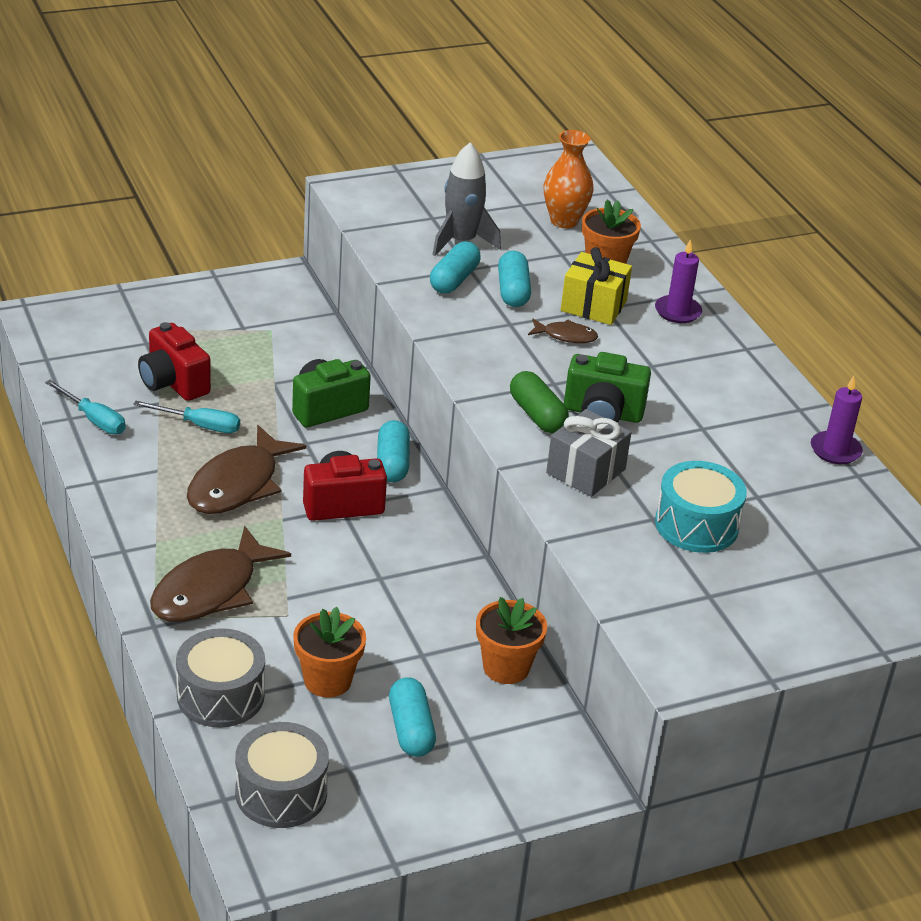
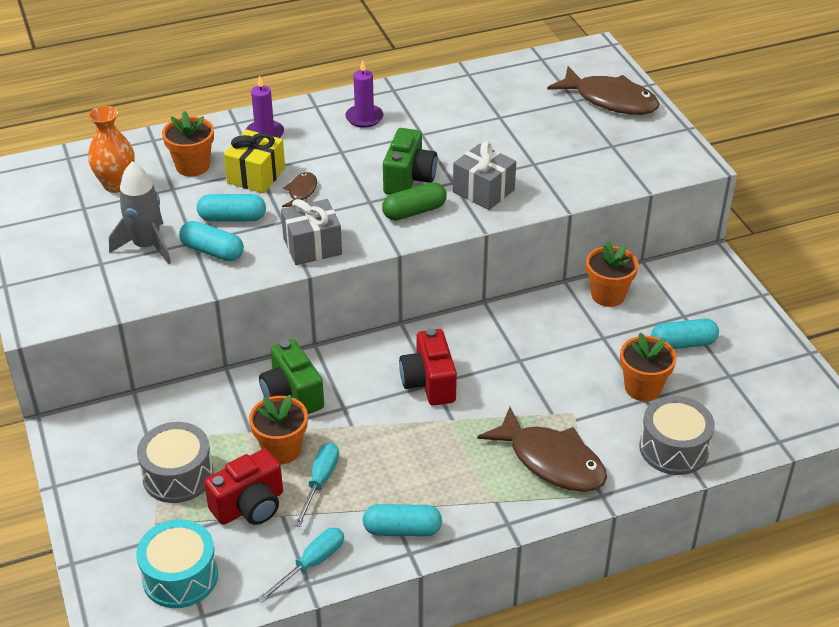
camera: 85 degrees left, 5 degrees up
brown fish [187,425,306,514] -> brown fish moved to [547,66,660,115]
grey drum [235,722,329,828] -> grey drum moved to [137,422,214,503]
turquoise capsule [377,420,410,482] -> turquoise capsule moved to [363,504,442,537]
turquoise drum [655,461,747,553] -> turquoise drum moved to [136,519,218,608]
purple candle [811,376,863,464] -> purple candle moved to [345,60,384,128]
none -> orange flower pot [249,395,308,464]
none -> grey gift [281,199,342,265]

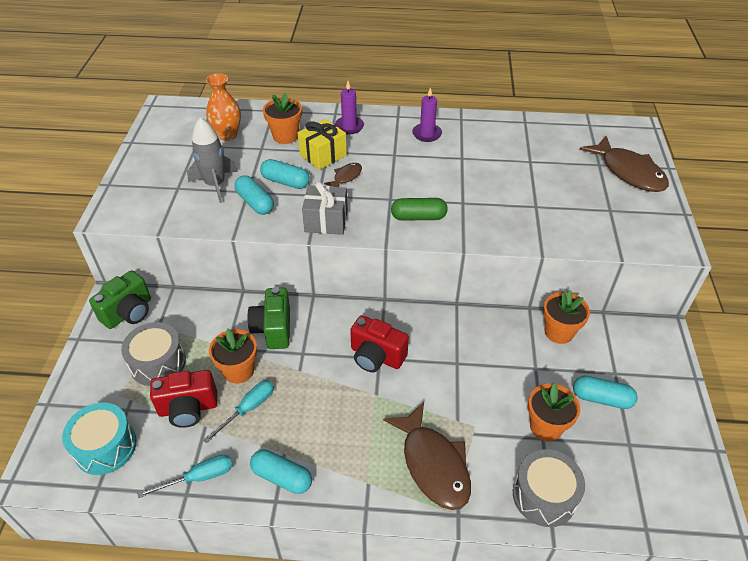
camera: 25 degrees right, 5 degrees up
green camera [383,128,437,195] -> green camera moved to [89,270,151,329]
red camera [399,328,457,406] -> red camera turned 75 degrees counterclockwise [350,315,409,372]
grey gift [453,142,516,210] -> none

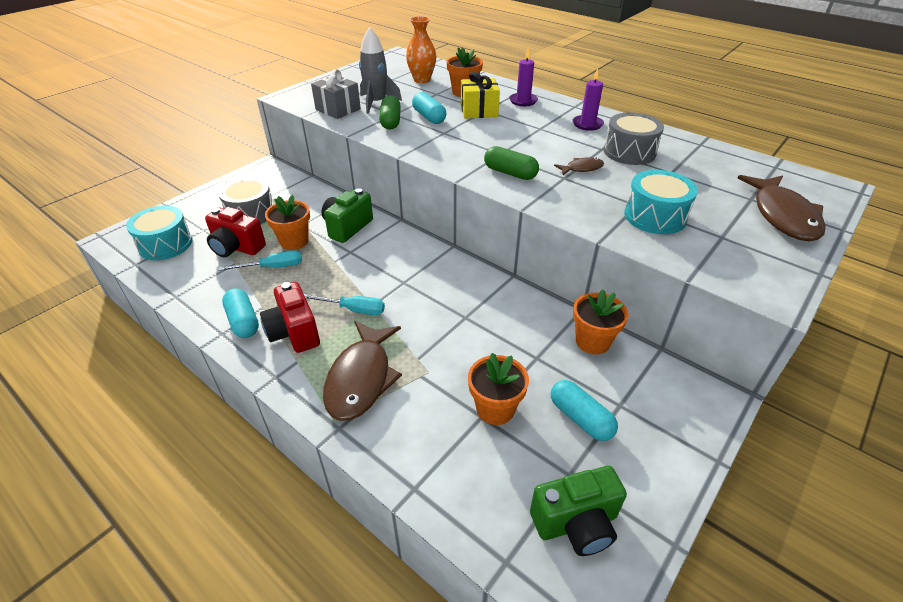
camera: 35 degrees right, 5 degrees down
green camera [89,270,151,329] -> green camera moved to [530,466,627,556]
turquoise screwdriver [137,454,232,498] -> turquoise screwdriver moved to [304,294,385,315]
turquoise capsule [234,175,274,215] -> green capsule [379,95,401,129]
grey gift [302,181,348,235] -> grey gift moved to [311,69,361,119]
brown fish [324,163,362,187] -> brown fish moved to [554,157,604,175]
red camera [350,315,409,372] -> red camera moved to [260,282,320,353]
grey drum [513,449,585,527] -> grey drum moved to [604,112,664,165]
none -> turquoise drum [624,170,698,234]

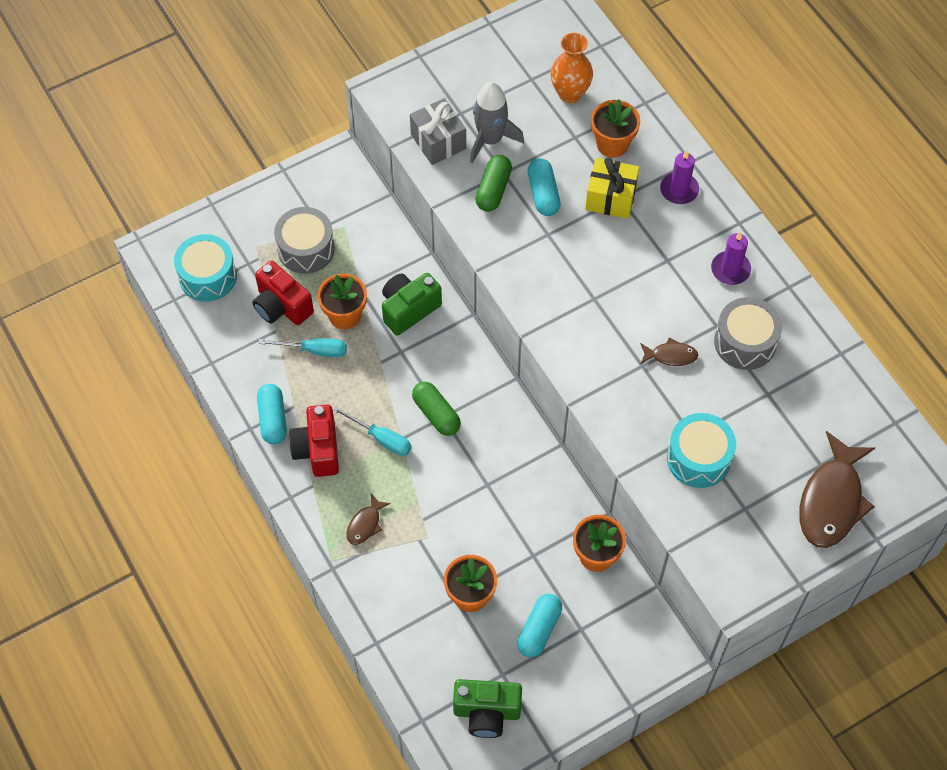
camera: 20 degrees right, 20 degrees up
brown fish [323,321,402,421] -> brown fish [347,494,391,545], size x0.48
green capsule [484,146,539,180] -> green capsule moved to [412,382,461,436]
turquoise capsule [551,380,618,441] -> turquoise capsule turned 45 degrees clockwise [517,594,562,657]

